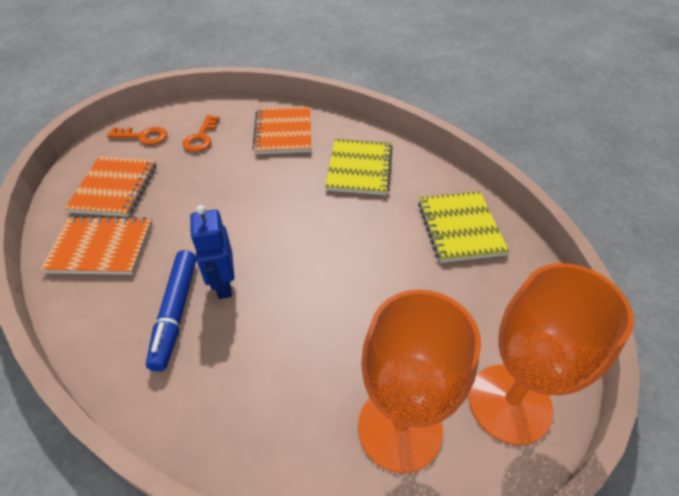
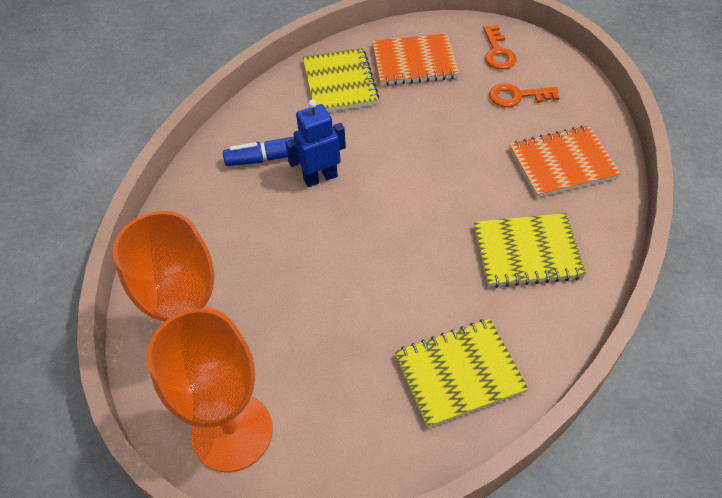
camera: 80 degrees right, 5 degrees up
orange notebook [40,216,153,275] -> yellow notebook [303,48,379,112]

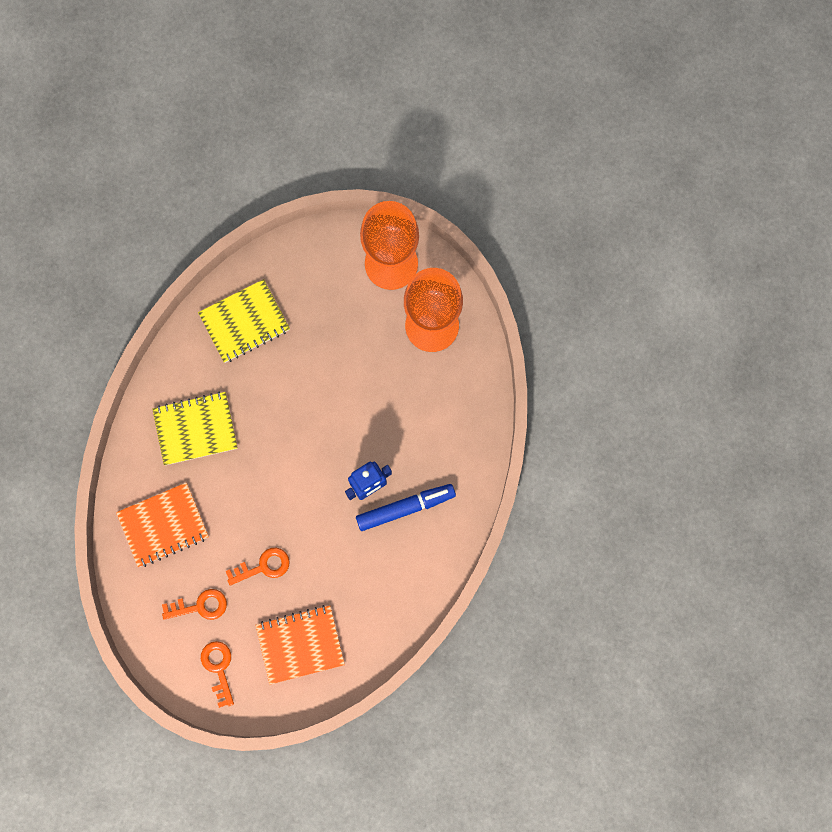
camera: 170 degrees right, 25 degrees up
yellow notebook [303,48,379,112] -> none
none -> orange key [226,548,290,586]

